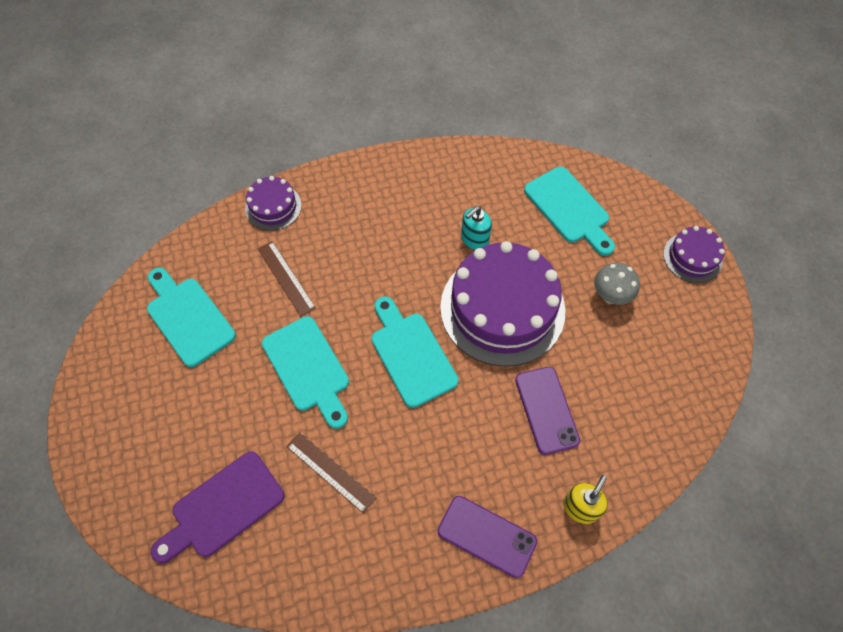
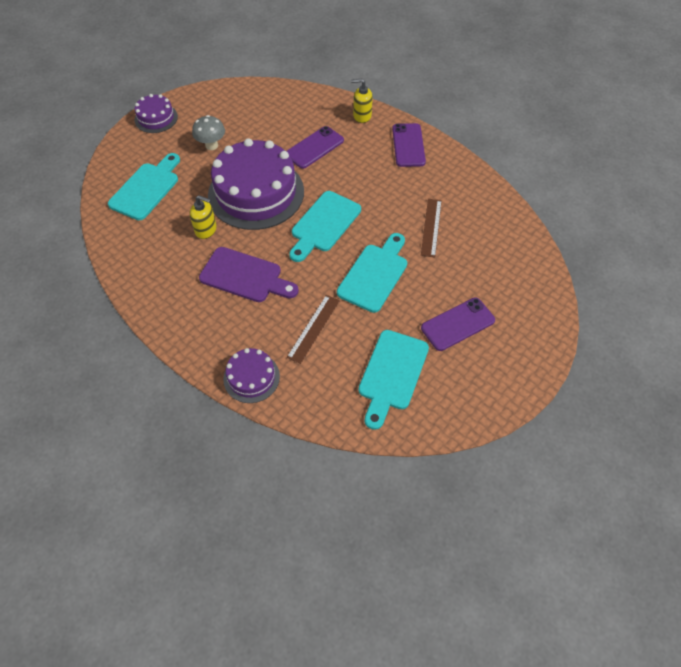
camera: 120 degrees left, 5 degrees down
purple cutting board [151,451,284,563] -> purple cutting board moved to [199,247,299,302]
turquoise soap dispenser [461,206,492,250] -> yellow soap dispenser [190,195,217,239]
none -> purple phone [421,298,495,351]

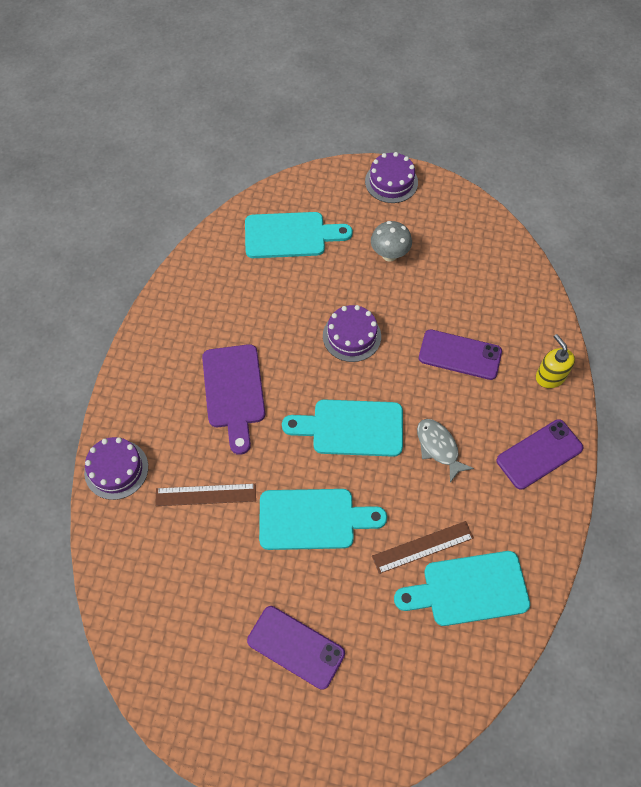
camera: 60 degrees right, 5 degrees up
yellow soap dispenser [190,195,217,239] -> none
purple cake [208,138,304,230] -> purple cake [323,305,381,362], size x0.49
turquoise cutting board [358,330,429,430] -> turquoise cutting board moved to [394,551,530,626]
none -> grey fish [417,419,474,483]

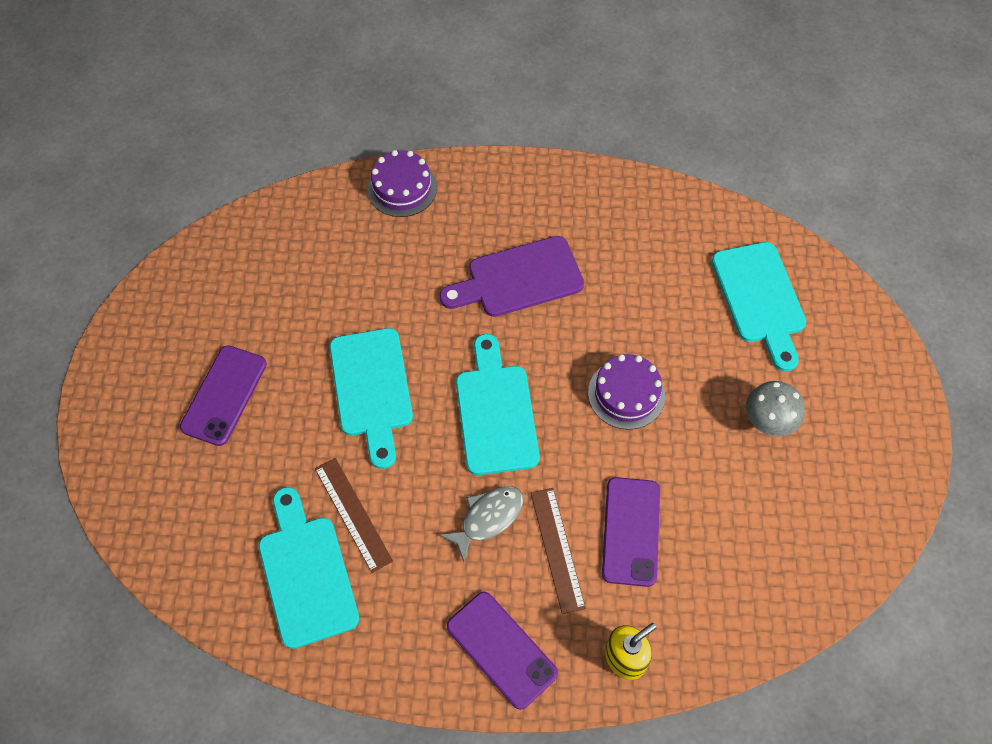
camera: 80 degrees right, 0 degrees up
brown ruler [155,483,256,506] -> brown ruler moved to [531,488,586,614]
purple cake [365,152,418,203] -> none

